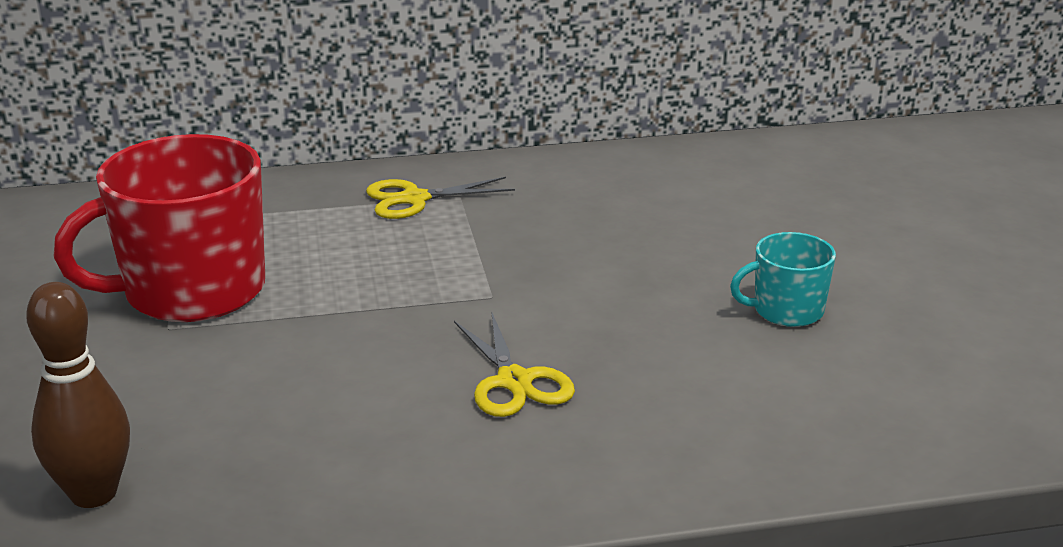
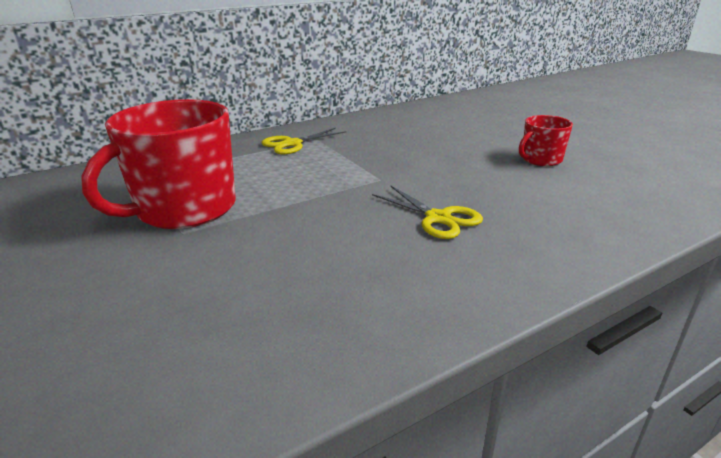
camera: 20 degrees left, 0 degrees up
brown bowling pin [26,282,130,508] -> none
turquoise mug [730,232,836,327] -> red mug [519,115,573,166]

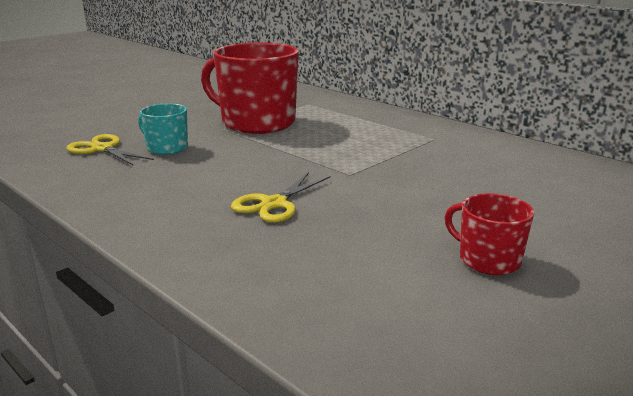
camera: 75 degrees right, 5 degrees down
yellow scissors [262,128,347,154] -> yellow scissors moved to [66,134,154,166]
none -> turquoise mug [138,103,188,155]

